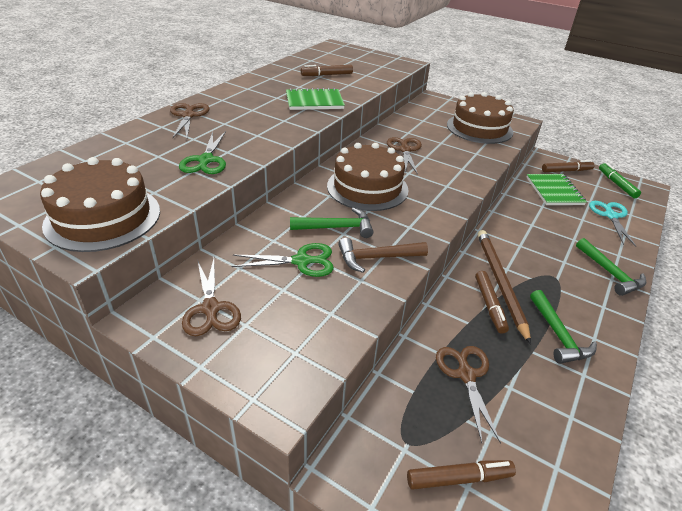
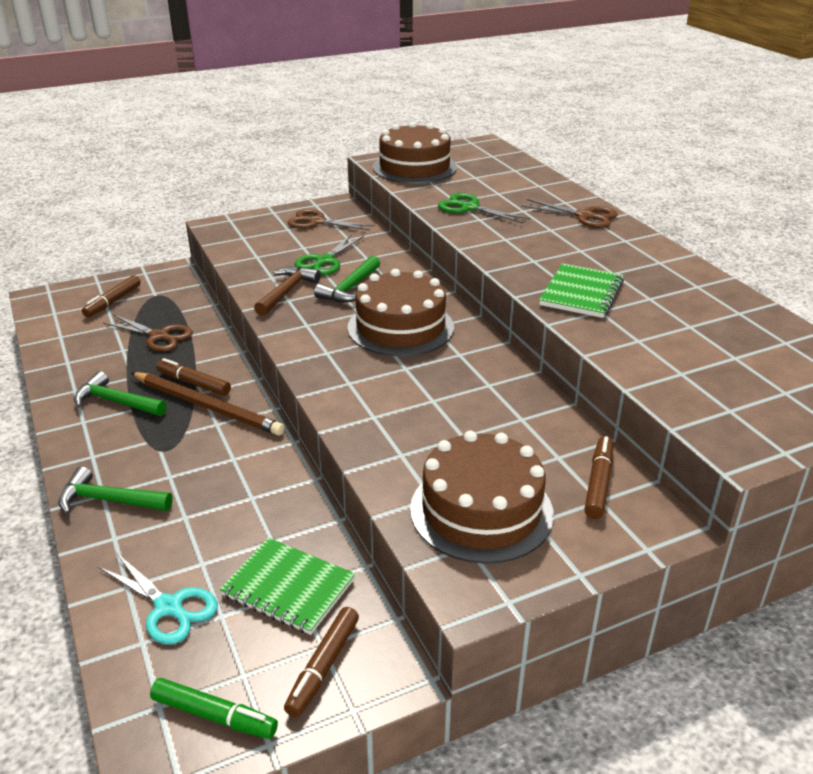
camera: 125 degrees right, 5 degrees down
brown marker [301,65,353,76] -> brown marker moved to [584,436,613,519]
brown scissors [387,137,422,175] -> none

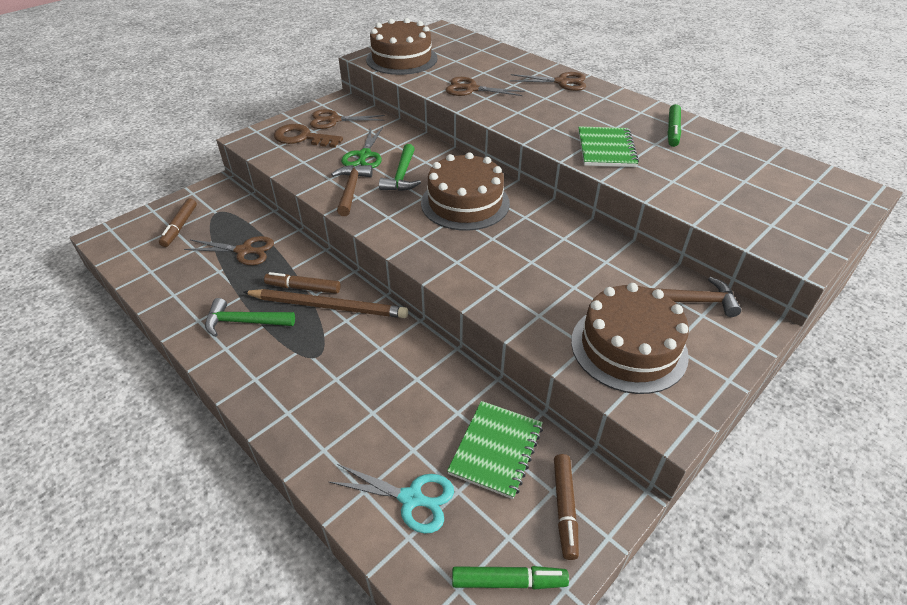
camera: 20 degrees left, 10 degrees up
green hammer [58,467,172,515] -> none
green notebook [220,538,355,635] -> green notebook turned 75 degrees counterclockwise [447,401,543,499]
green scissors [438,193,530,223] -> brown scissors [445,77,525,96]
brown marker [584,436,613,519] -> brown hammer [650,277,741,317]
none -> brown key [274,124,343,148]
none -> green marker [667,104,681,147]

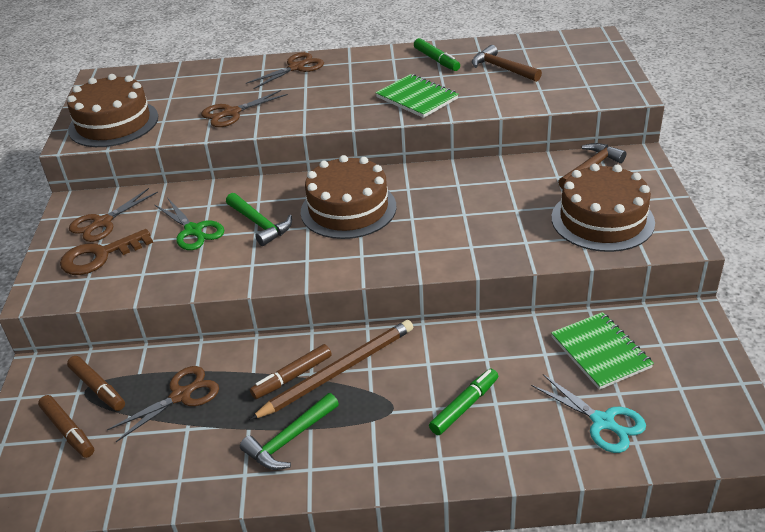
camera: 45 degrees left, 5 degrees down
turquoise scissors [329,464,454,534] -> turquoise scissors turned 75 degrees clockwise [531,374,646,453]
brown hammer [331,165,373,216] -> brown hammer moved to [472,45,542,82]
green marker [452,566,569,589] -> green marker moved to [429,369,498,435]
brown marker [554,454,579,560] -> brown marker moved to [67,356,125,411]

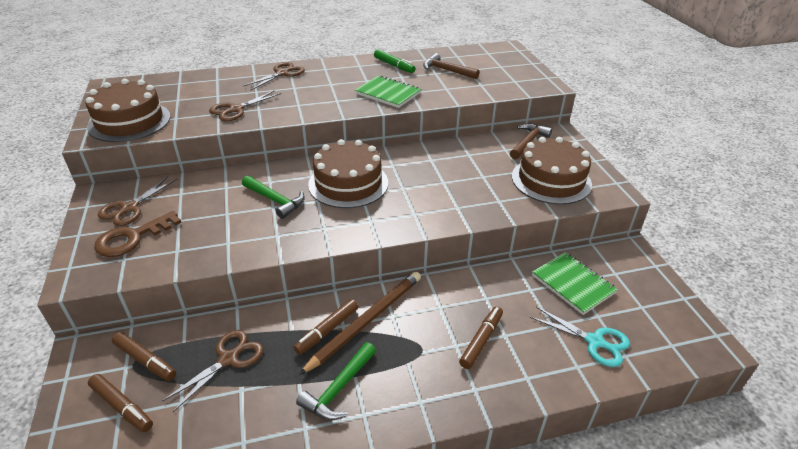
camera: 15 degrees left, 0 degrees up
green scissors [155,198,225,250] -> none
green marker [429,369,498,435] -> brown marker [459,306,503,369]

